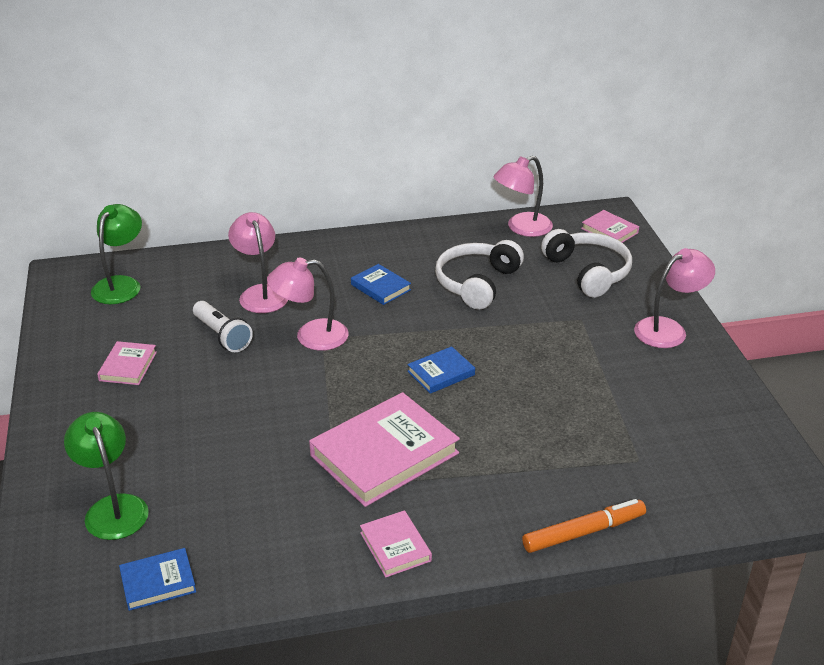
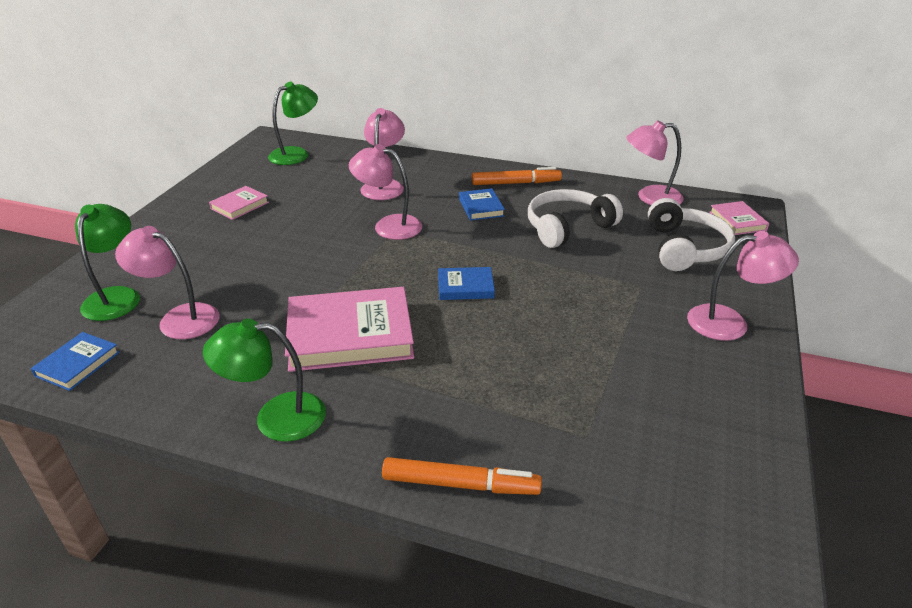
camera: 30 degrees right, 0 degrees up
blue book [119,548,196,611] -> blue book turned 75 degrees counterclockwise [31,332,120,391]
white flashlight [193,301,253,352] -> none
pink book [360,510,432,577] -> green lamp [203,319,326,442]
none -> pink lamp [115,226,220,339]
none -> orange marker [472,167,562,185]

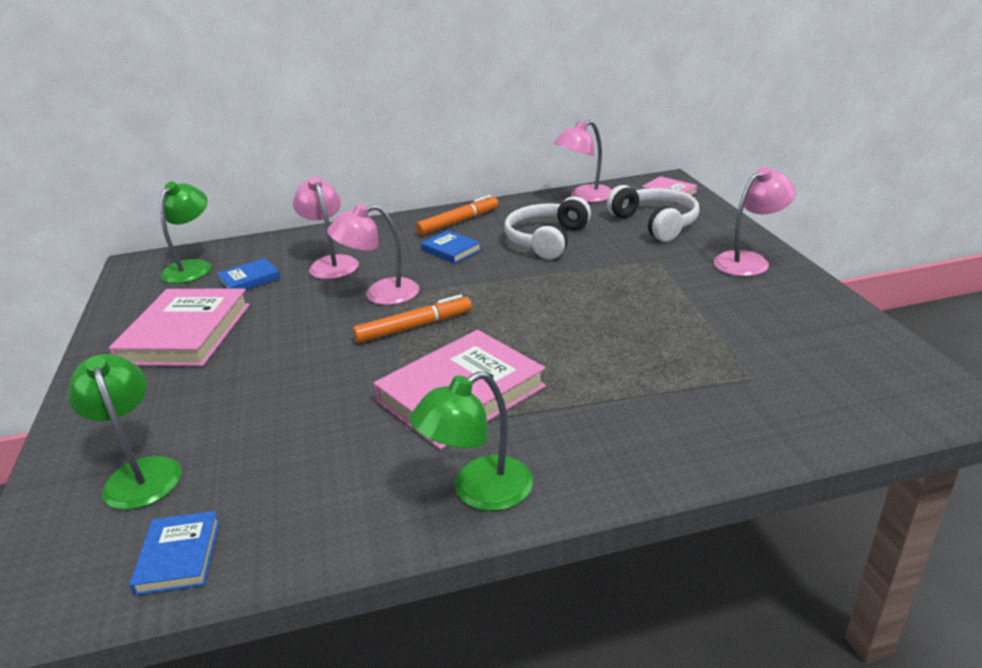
camera: 30 degrees left, 5 degrees down
pink lamp [115,226,220,339] -> none
pink book [209,186,269,220] -> pink book [109,289,250,366], size x2.01
orange marker [382,457,542,495] -> orange marker moved to [353,294,472,343]
blue book [438,267,495,300] -> blue book moved to [217,258,281,290]

